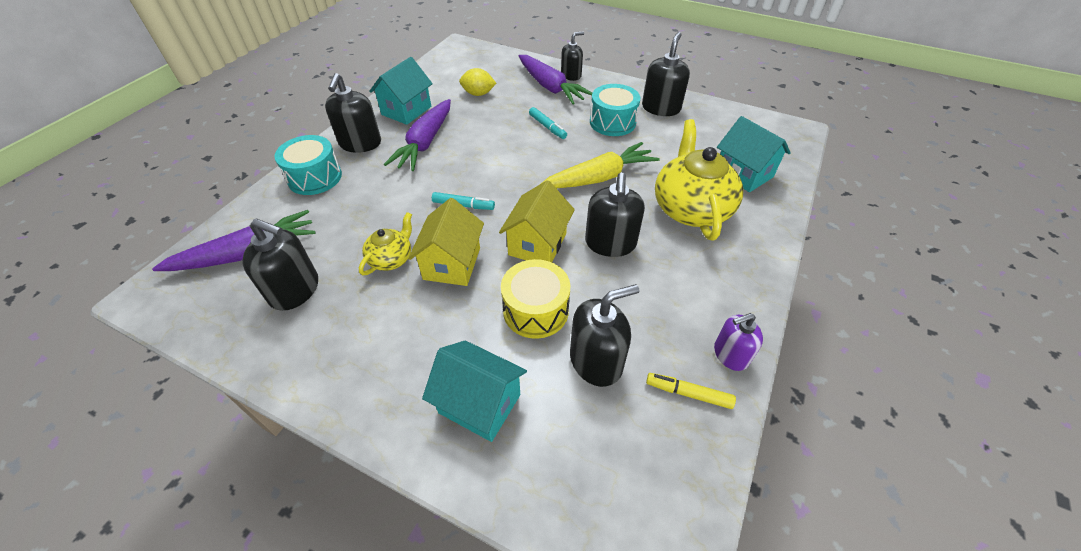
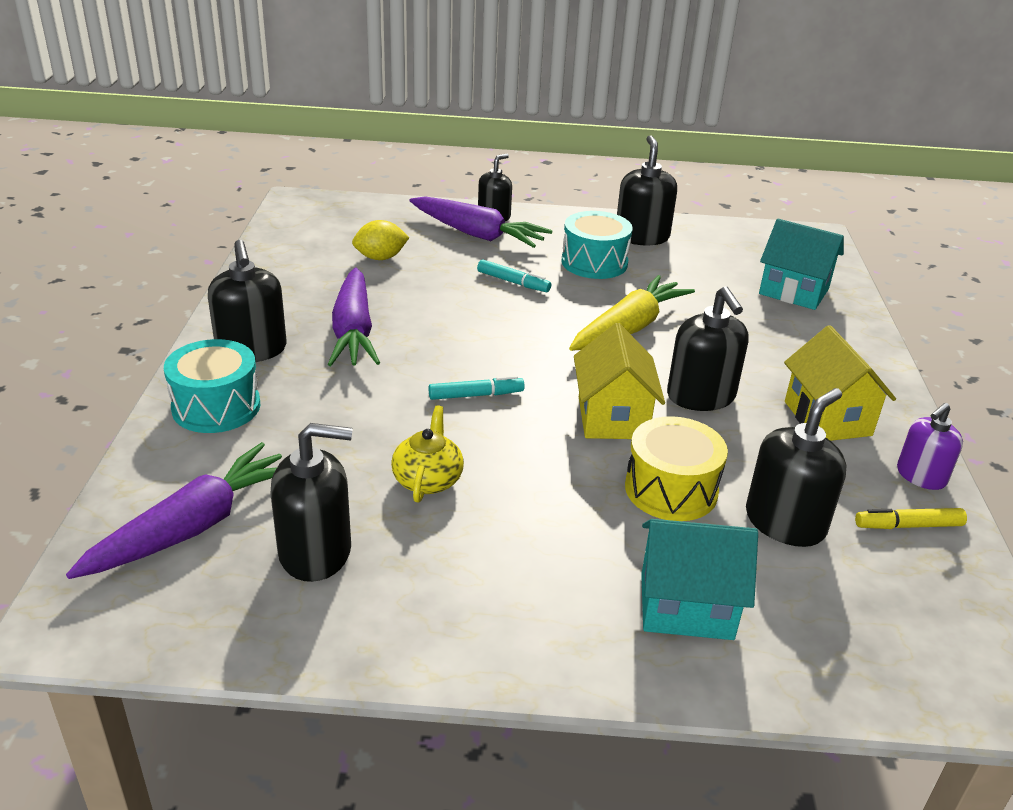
camera: 25 degrees left, 15 degrees down
turquoise house [369,57,433,125] -> none
yellow house [408,198,484,286] -> yellow house moved to [784,325,896,441]
yellow teapot [655,119,743,240] -> none

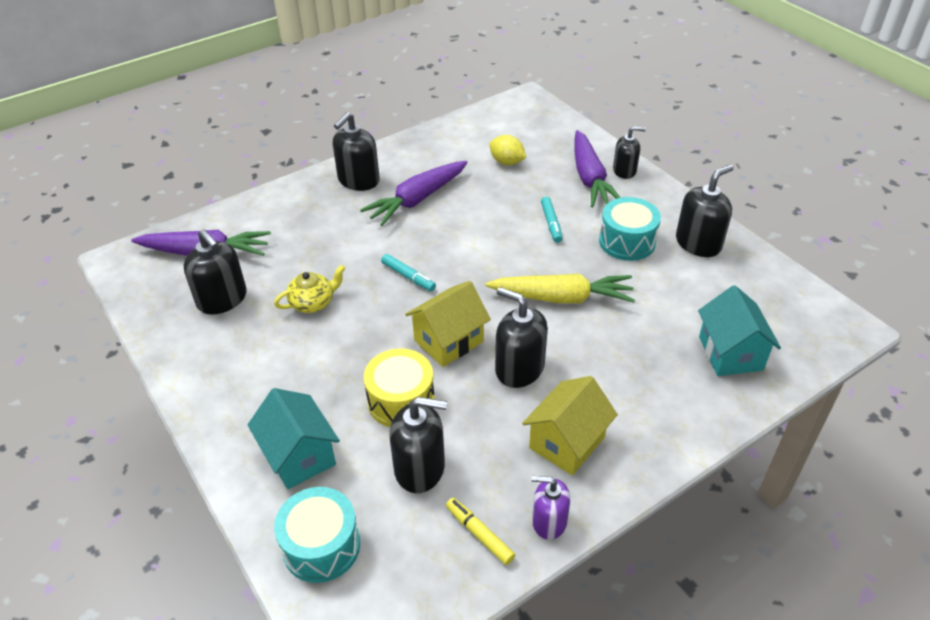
camera: 55 degrees right, 10 degrees up
turquoise drum [164,339,260,433] -> turquoise drum moved to [274,487,360,583]
black soap dispenser [667,286,749,411] -> black soap dispenser turned 90 degrees clockwise [495,287,548,388]

